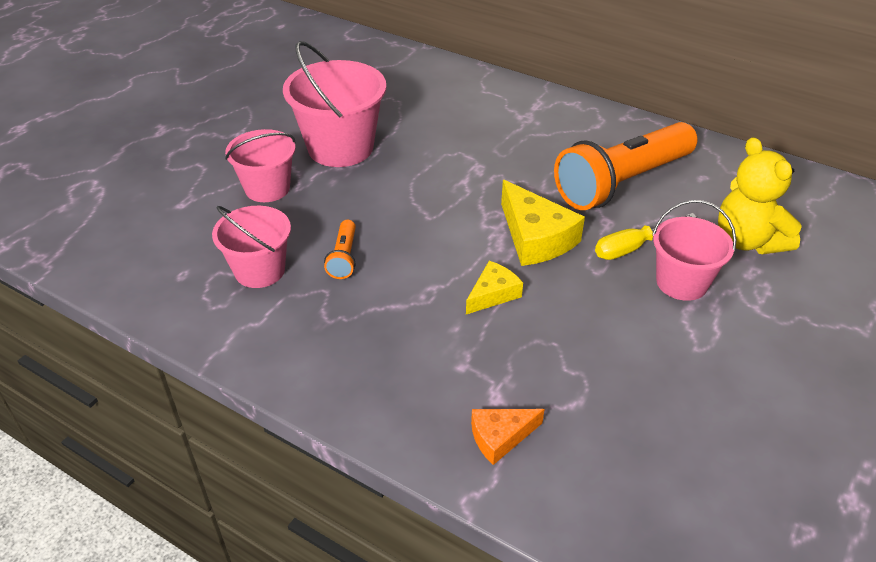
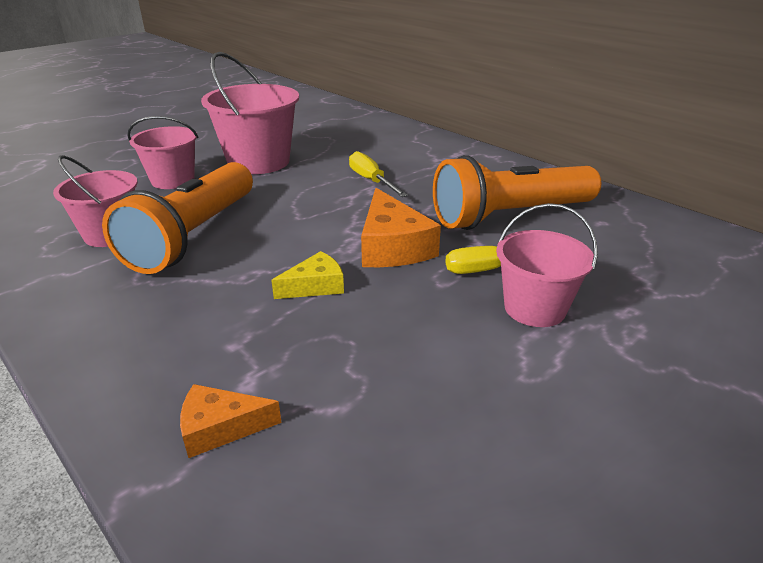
camera: 15 degrees right, 10 degrees down
orange flashlight [324,220,356,279] -> orange flashlight [102,162,253,274], size x2.39
yellow cheese [501,180,585,266] -> orange cheese [361,188,441,267]
yellow teddy bear [718,137,802,254] -> none
none -> yellow screwdriver [349,151,408,197]

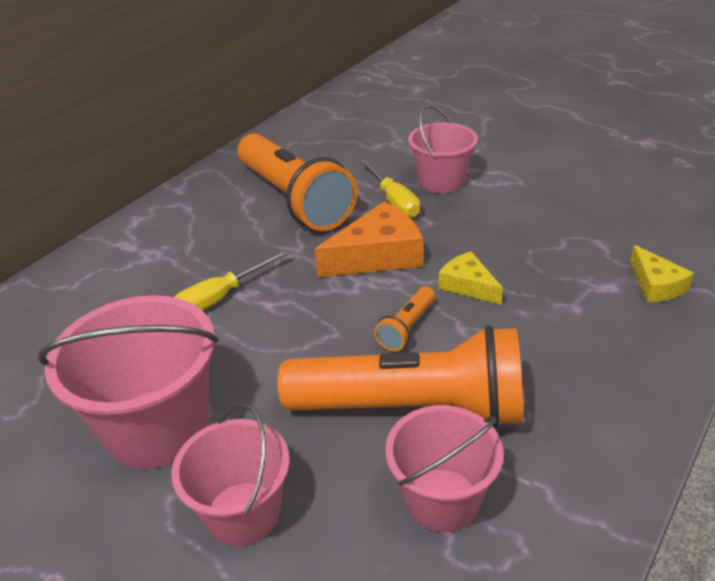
camera: 100 degrees left, 5 degrees up
orange cheese [180,384,282,458] -> yellow cheese [630,245,694,302]
none -> orange flashlight [374,286,435,352]

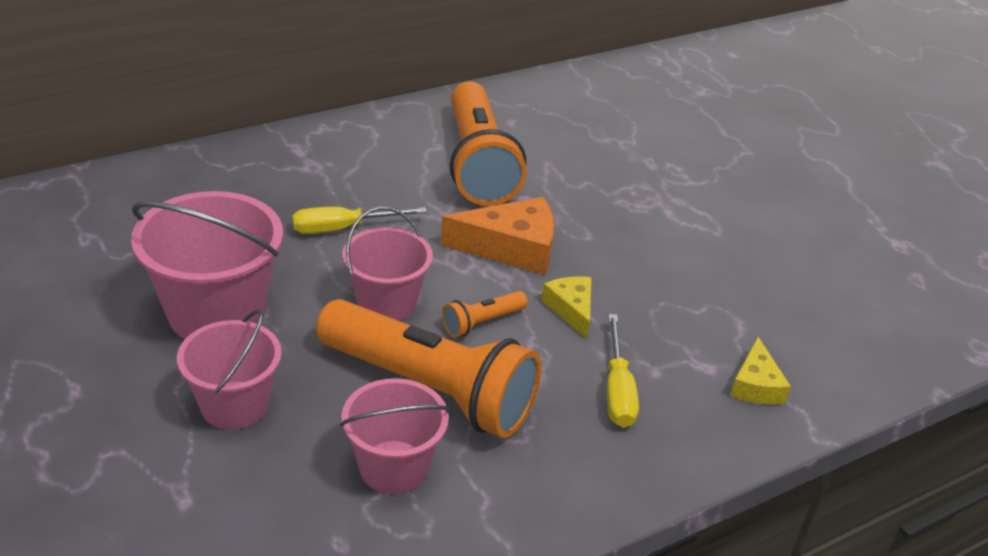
camera: 20 degrees right, 0 degrees up
yellow screwdriver [360,159,420,218] -> yellow screwdriver moved to [607,314,639,428]
pink bucket [408,105,478,193] -> pink bucket moved to [342,207,433,321]

